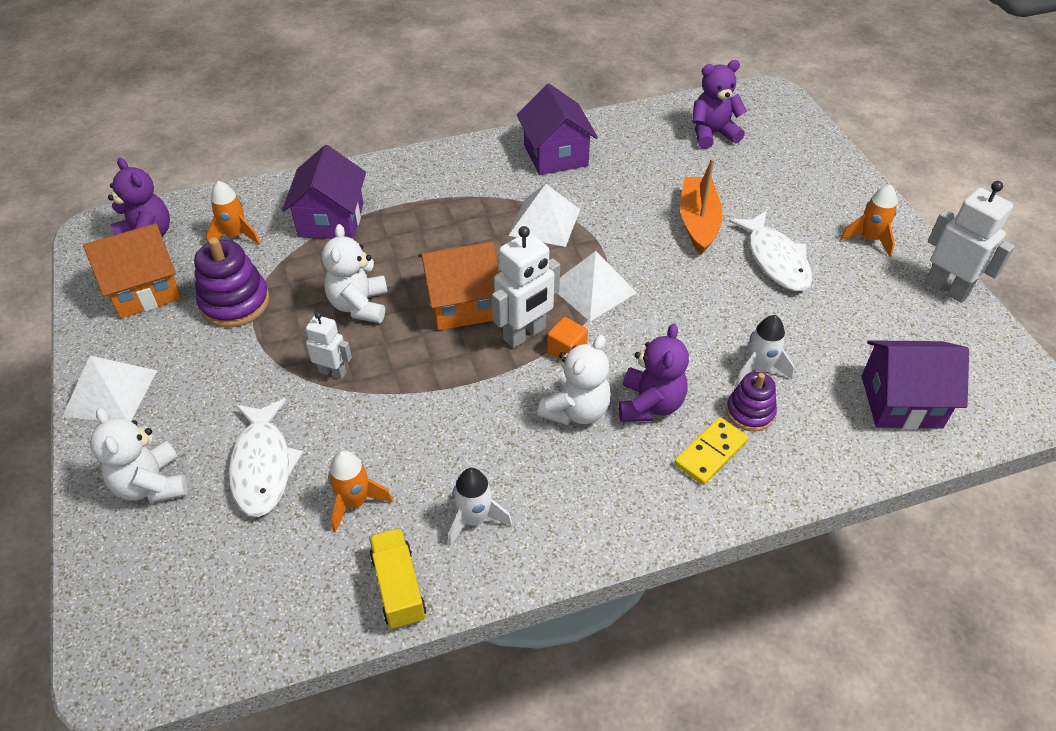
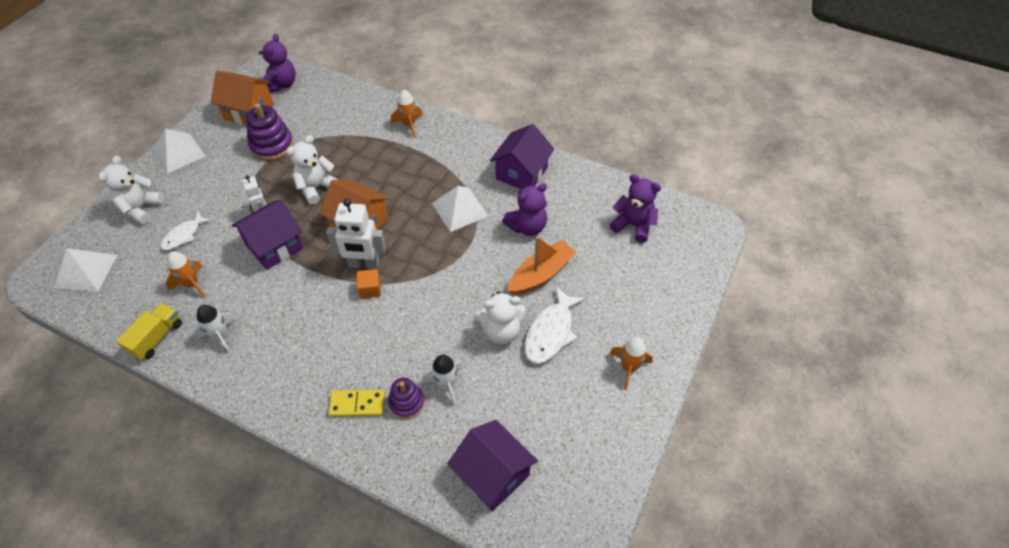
camera: 45 degrees right, 5 degrees up
orange rocket [206,181,261,245] -> orange rocket moved to [391,90,423,138]
white fish [229,398,303,517] -> white fish [160,212,211,250], size x0.64
purple house [282,145,366,239] -> purple house moved to [231,200,304,270]
white teddy bear [537,335,611,425] -> white teddy bear moved to [474,291,526,344]
white pyramid [557,251,637,321] -> white pyramid moved to [54,248,117,292]
purple teddy bear [619,323,689,422] -> purple teddy bear moved to [502,183,547,236]
white robot [925,181,1015,303] -> none

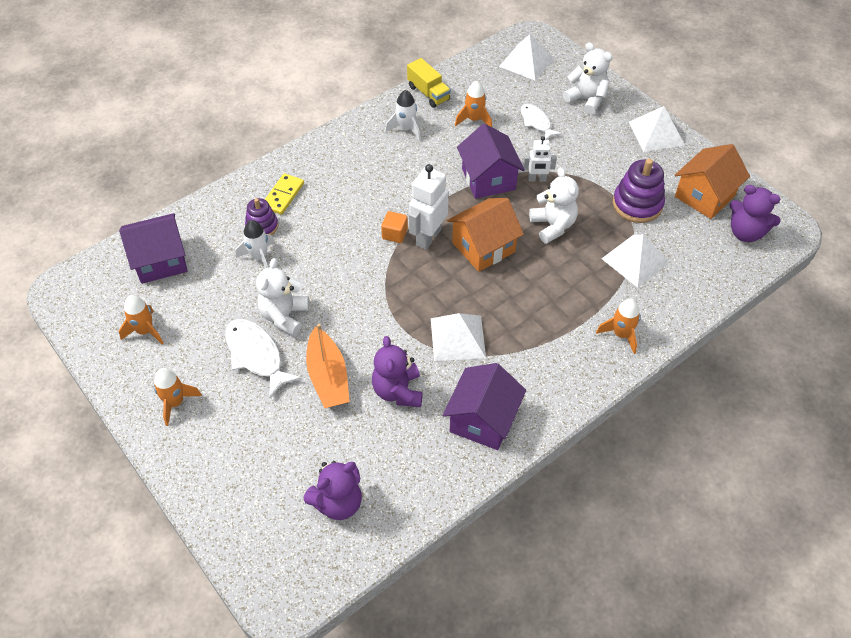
camera: 115 degrees right, 0 degrees up
purple house [490,124,554,189] -> purple house turned 60 degrees clockwise [443,363,526,450]
none -> orange rocket [119,295,164,345]
none -> white pyramid [601,234,670,288]

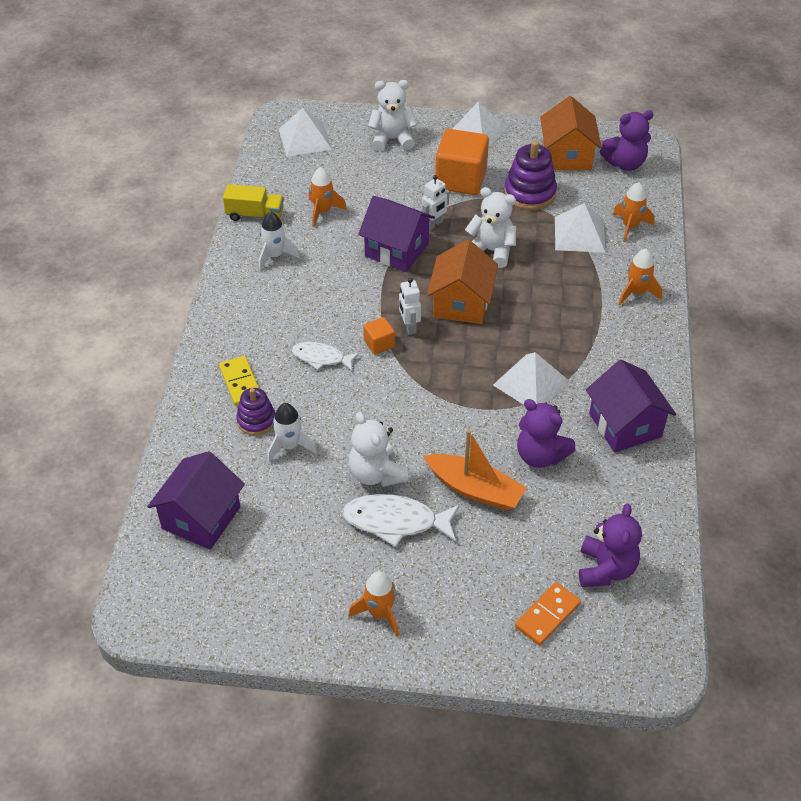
camera: 45 degrees left, 5 degrees down
orange rocket [119,295,164,345] -> orange rocket moved to [613,182,654,242]
white robot [409,164,449,250] -> white robot [399,278,421,335], size x0.59
white fish [521,104,562,140] -> white fish moved to [292,342,359,371]
none -> orange cube [435,129,489,195]
none -> orange domino [515,582,581,645]

